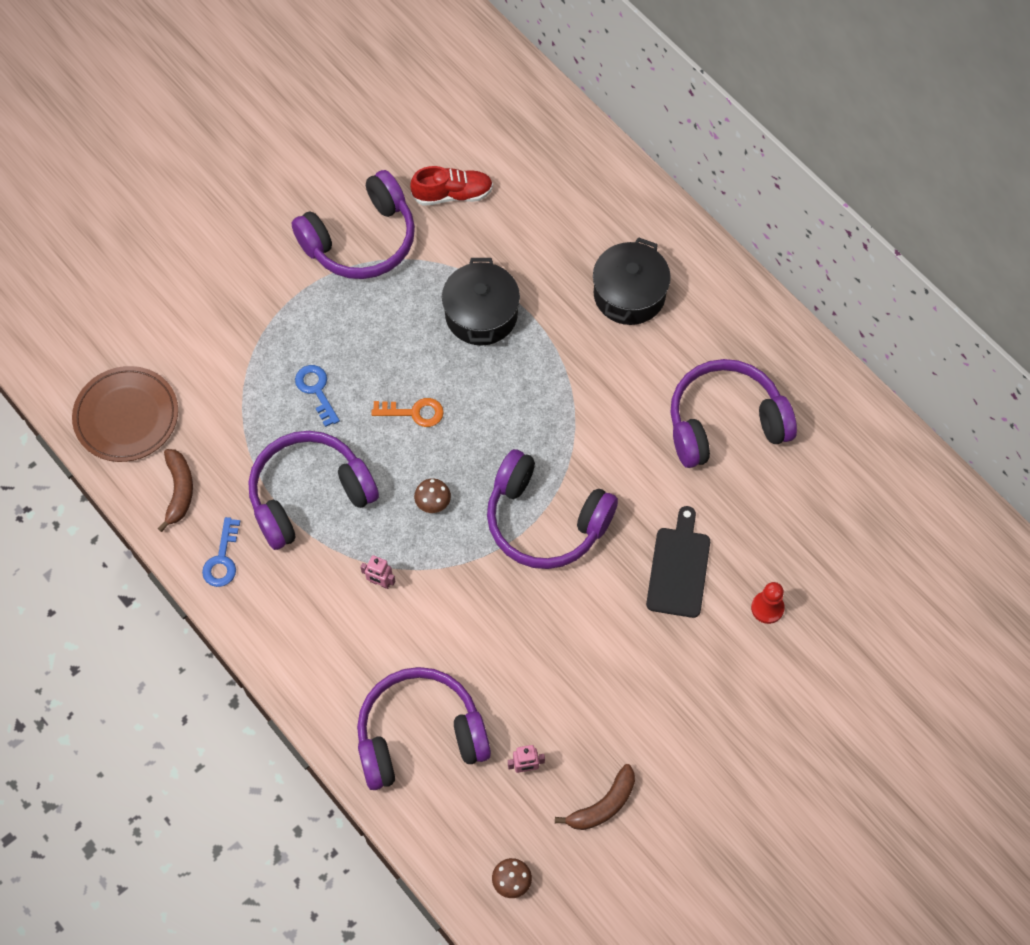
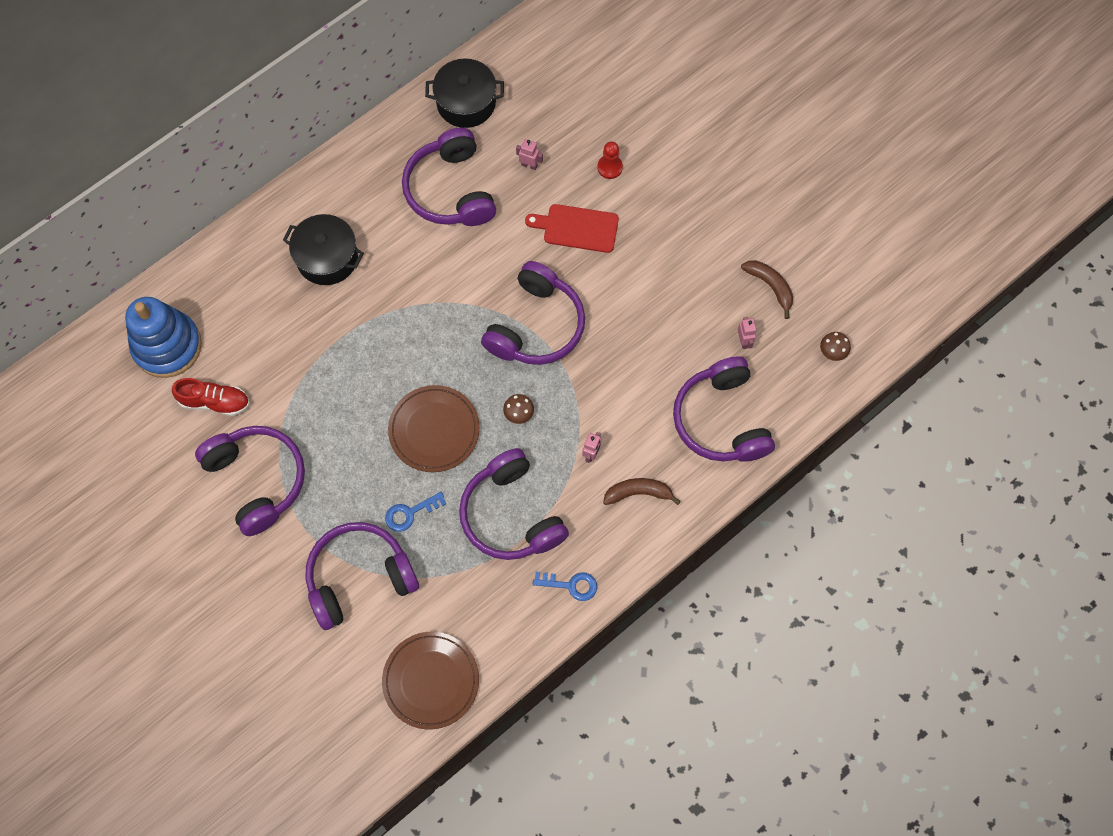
camera: 90 degrees left, 5 degrees up
brown banana [158,449,193,532] -> brown banana moved to [603,478,681,505]
orange key [372,398,444,427] -> brown plate [388,385,480,472]
red shoe [410,166,493,206] -> red shoe turned 105 degrees clockwise [172,378,250,416]
black pot [442,258,520,346] -> black pot moved to [425,58,504,128]
black cutting board [646,506,710,618] -> red cutting board [525,204,619,253]
none -> blue stacking toy [125,297,202,378]
none -> purple headphones [305,522,419,630]
none -> pink robot [516,139,543,170]

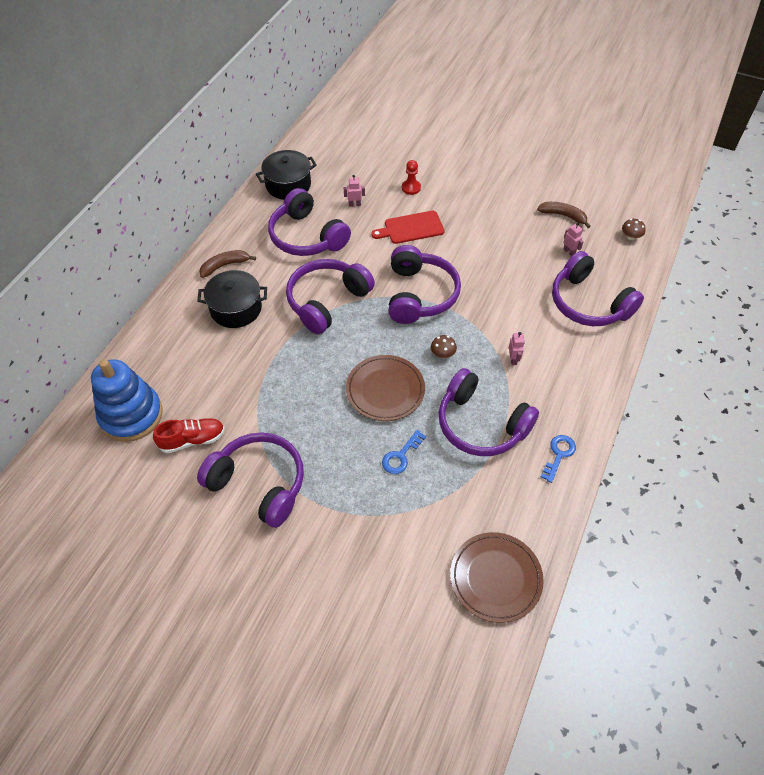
camera: 25 degrees left, 15 degrees down
purple headphones [305,522,419,630] -> purple headphones moved to [286,259,375,334]
blue key [533,571,597,601] -> blue key turned 45 degrees counterclockwise [541,435,576,483]
brown banana [603,478,681,505] -> brown banana moved to [199,250,256,278]

